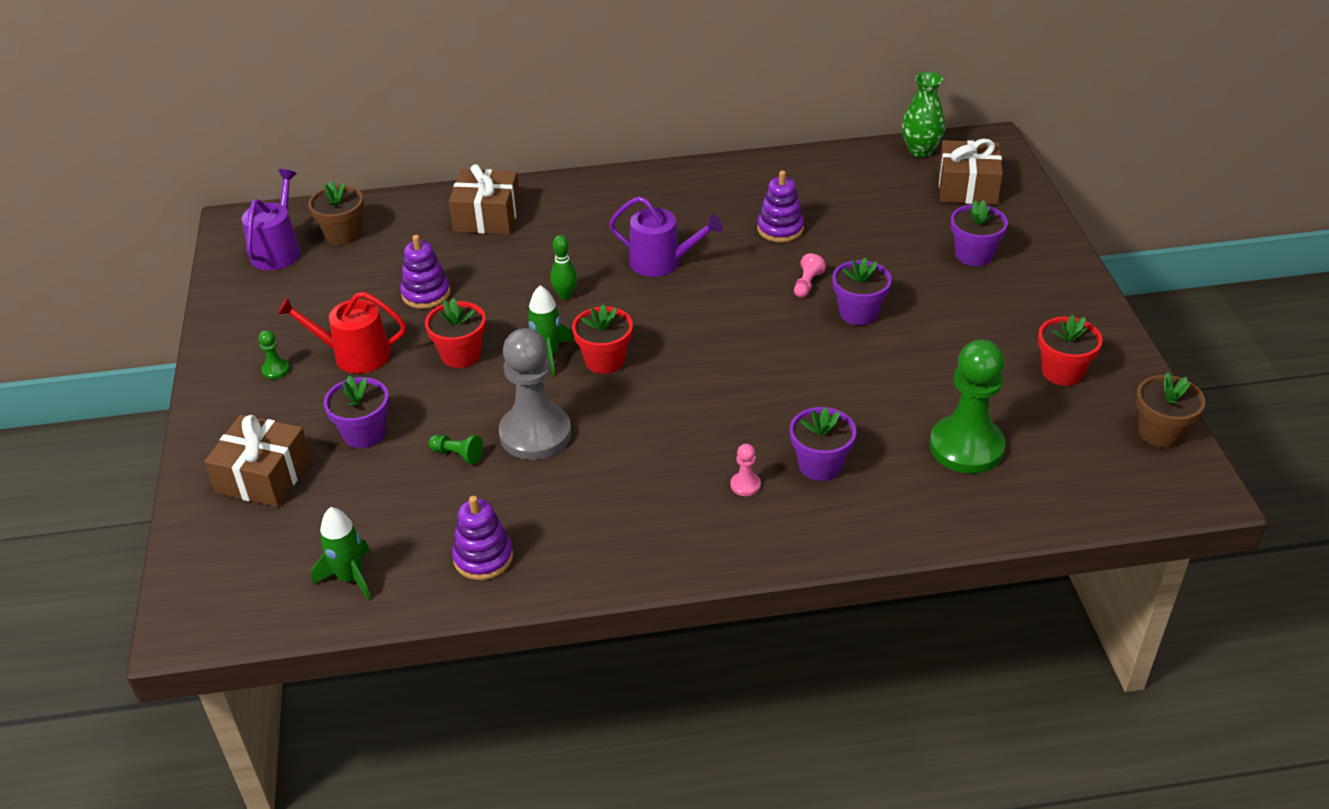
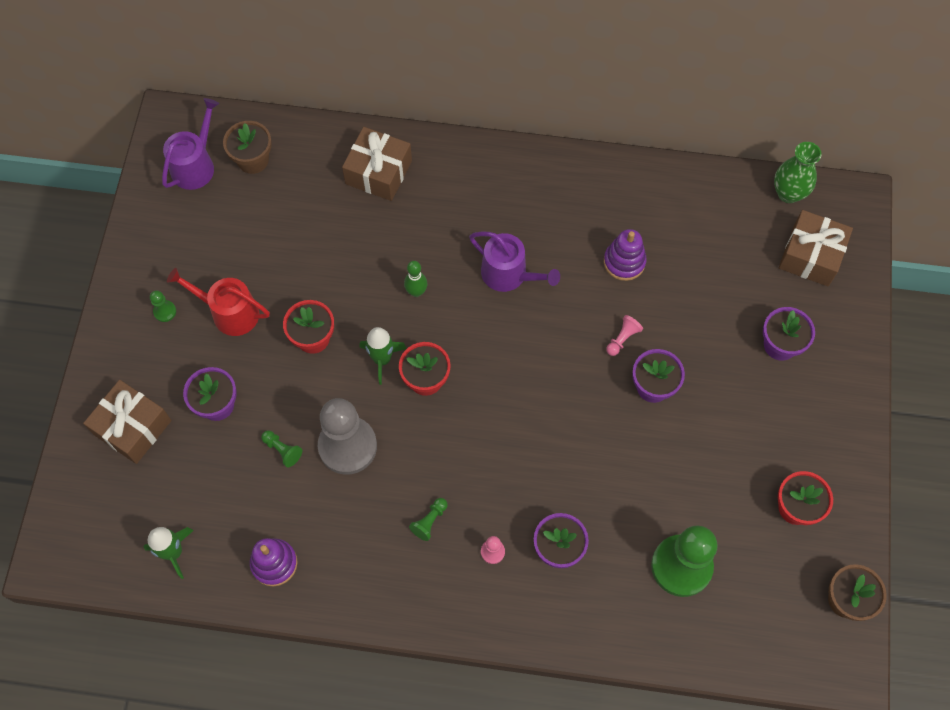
camera: 15 degrees right, 25 degrees up
purple stacking toy [400,235,450,309] -> none
none -> green pawn [409,498,448,541]

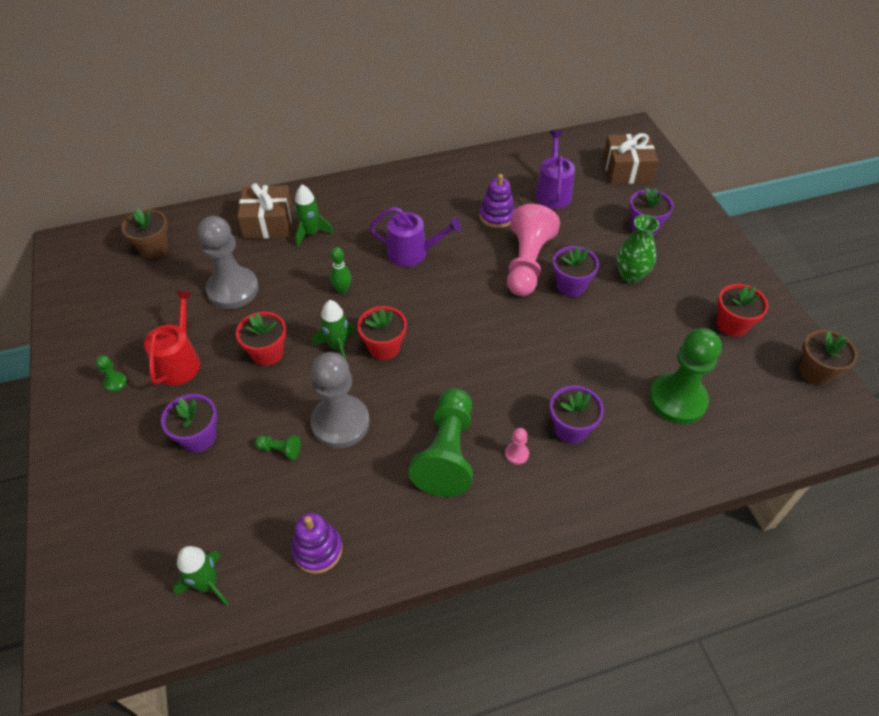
camera: 25 degrees left, 15 degrees down
brown gift [83,380,171,464] -> none
purple watering can [162,98,219,190] -> purple watering can moved to [535,130,575,209]
red watering can [167,268,270,336] -> red watering can turned 105 degrees clockwise [144,290,200,385]
green pawn [409,498,448,541] -> green pawn [409,388,473,497], size x2.50
pink pawn [606,315,643,356] -> pink pawn [507,204,560,296], size x2.50
green vase [774,142,822,203] -> green vase moved to [617,215,659,283]
none -> grey pawn [198,216,259,309]
none -> green rocket [294,185,334,247]

